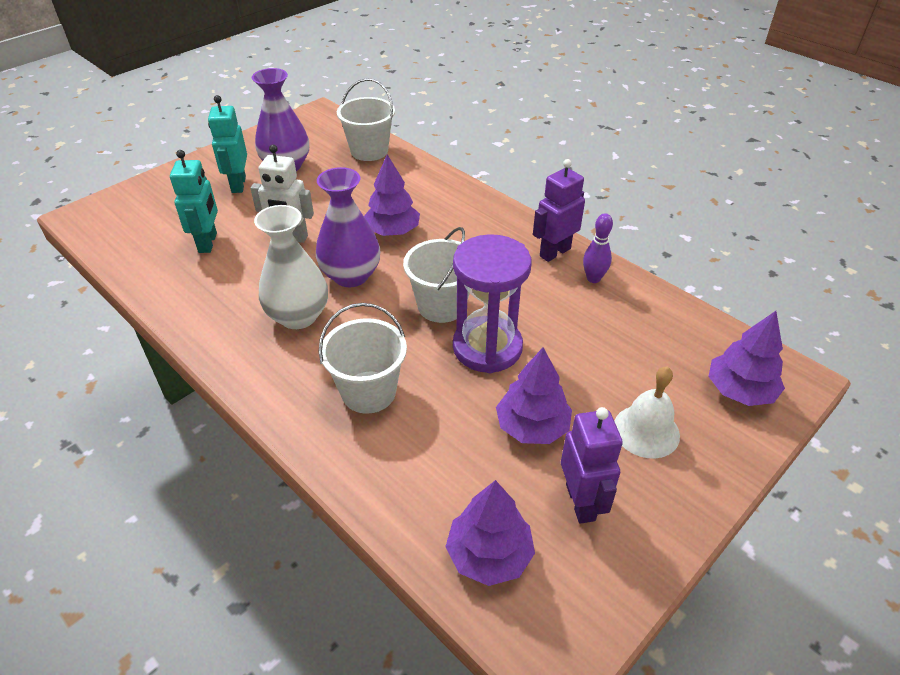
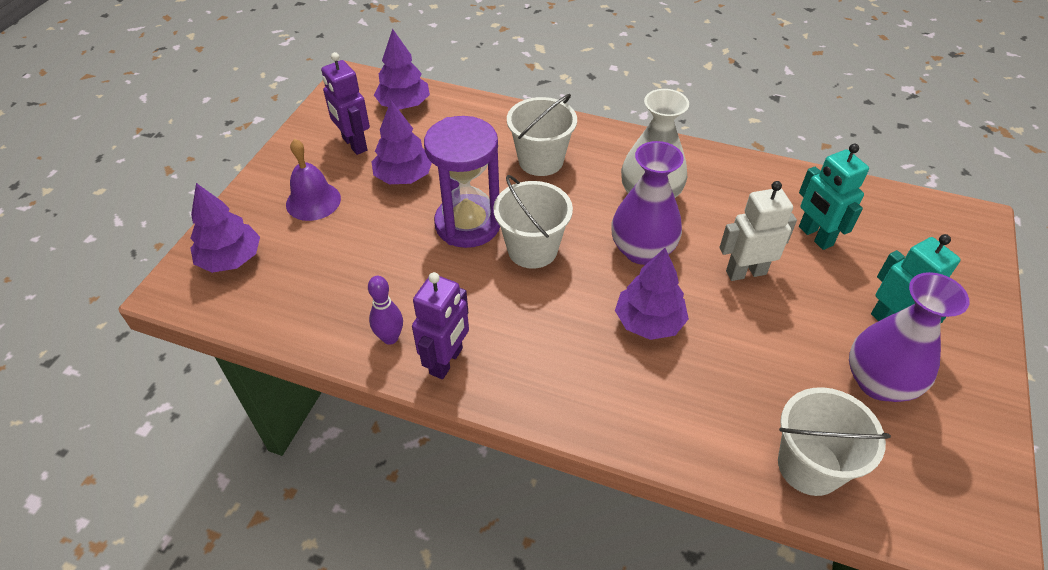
camera: 155 degrees right, 5 degrees up
white bell [614,366,680,459] -> purple bell [286,139,341,221]

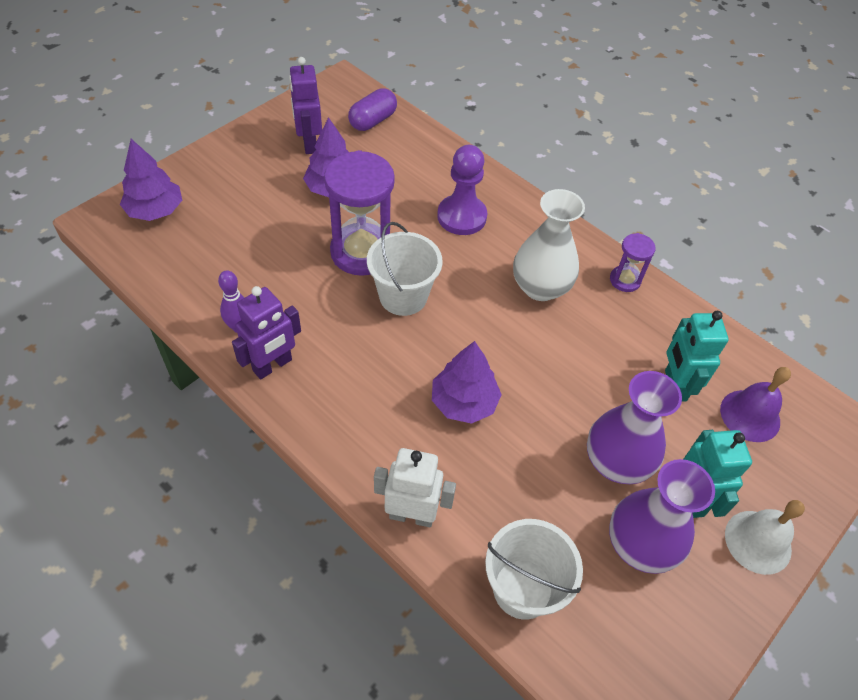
camera: 20 degrees right, 5 degrees up
purple bell [286,139,341,221] -> purple bell moved to [720,367,791,442]
purple tree [374,29,430,110] -> purple capsule [348,88,397,131]
white bucket [507,94,577,176] -> purple pawn [437,145,487,235]
purple vase [611,141,684,265] -> purple vase moved to [587,371,682,484]
white robot [719,181,797,281] -> white robot moved to [374,448,456,527]
none -> purple hourglass [610,233,656,292]
none -> white bell [725,500,805,575]

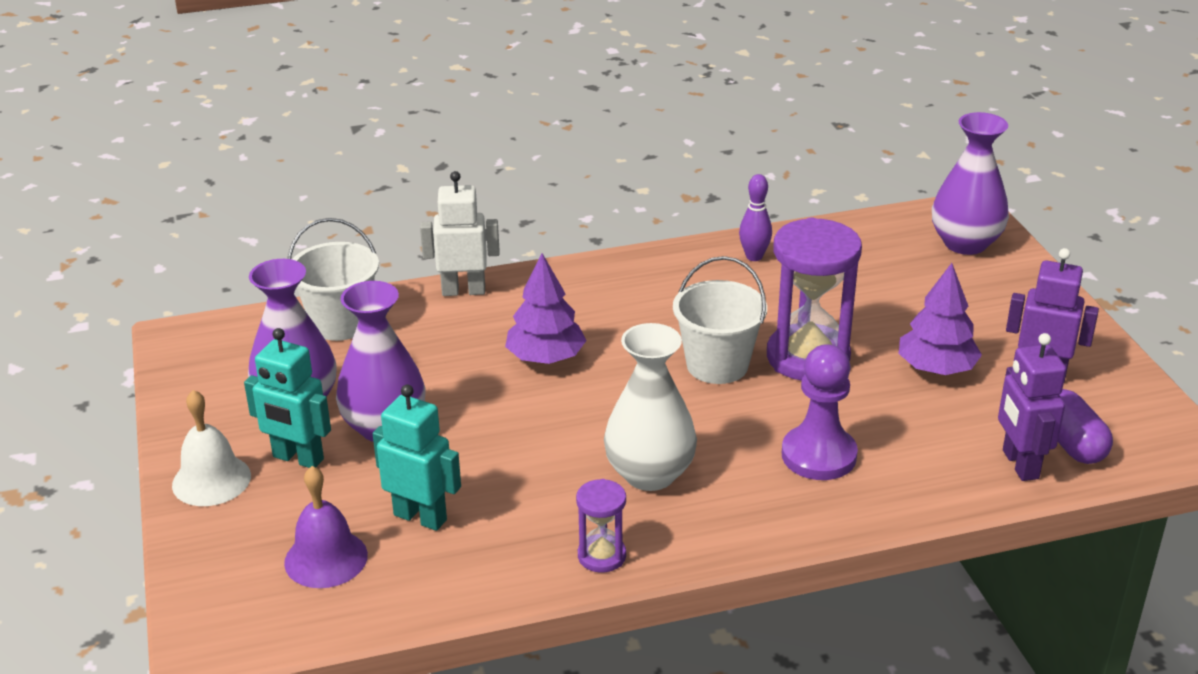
camera: 125 degrees right, 20 degrees down
purple tree [120,139,182,221] -> purple vase [932,112,1009,255]
purple robot [232,286,301,379] -> purple robot moved to [998,333,1066,481]
white robot [374,448,456,527] -> white robot turned 135 degrees counterclockwise [420,171,500,296]

